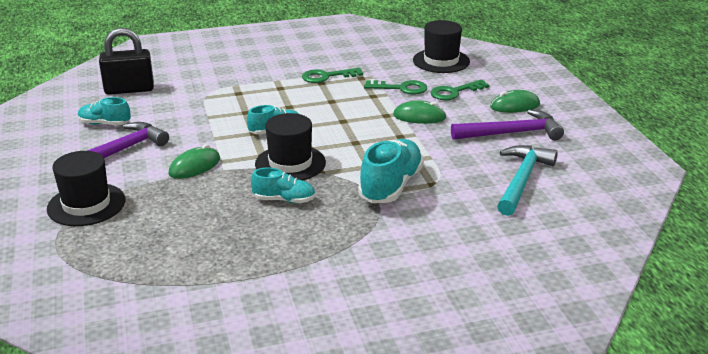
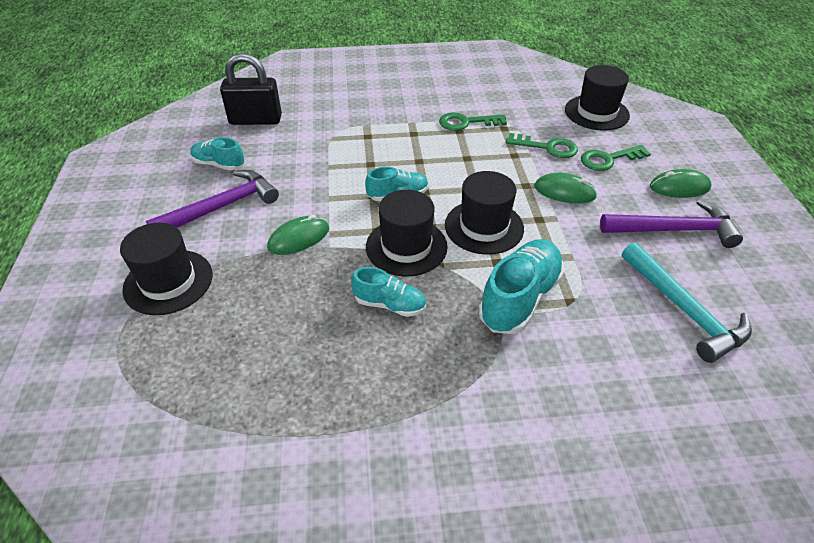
camera: 10 degrees right, 15 degrees up
turquoise hammer [497,145,558,216] -> turquoise hammer turned 120 degrees clockwise [622,242,752,363]
none -> black hat [445,171,524,255]

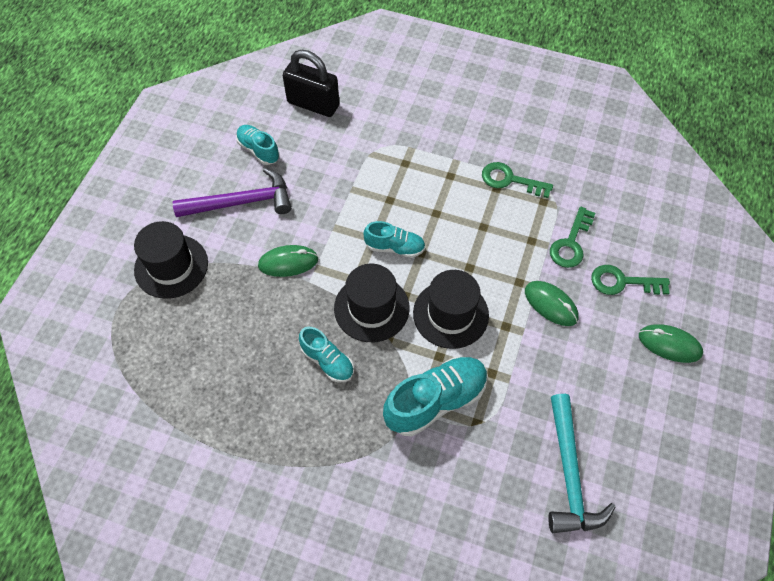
camera: 25 degrees right, 15 degrees up
green key [506,133,578,158] -> green key turned 75 degrees clockwise [550,207,595,268]
black hat [565,65,630,131] -> none
purple hammer [600,199,743,248] -> none

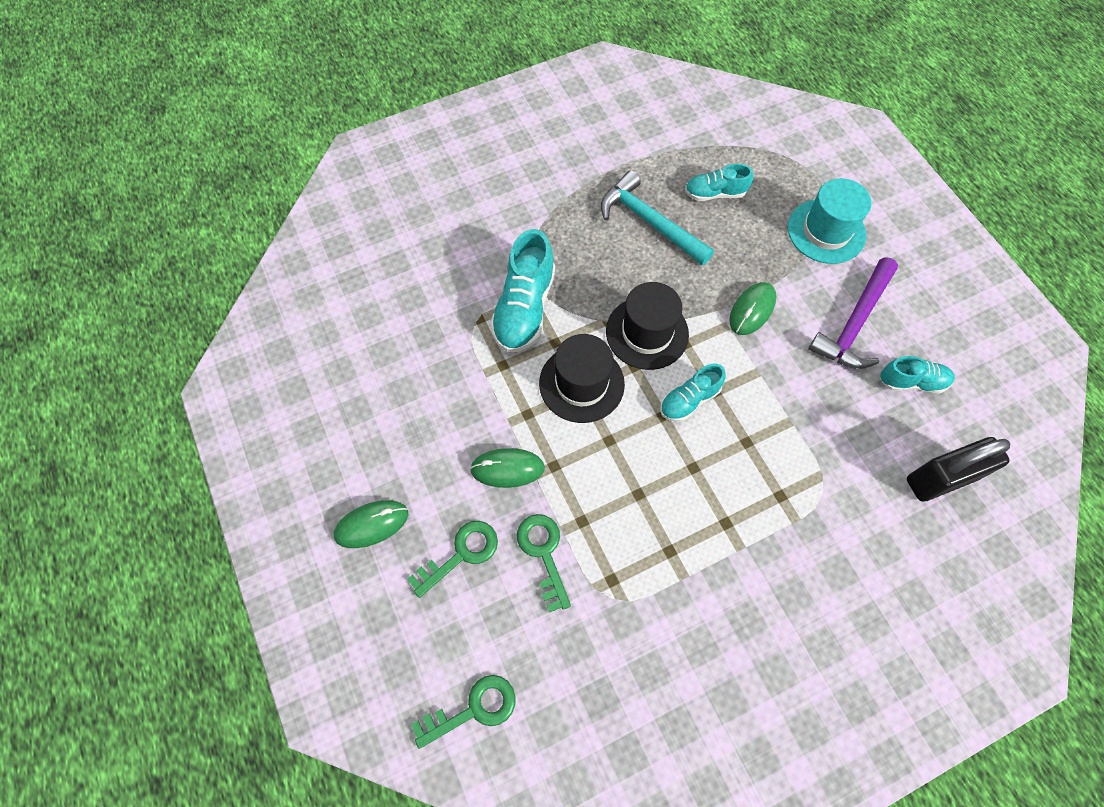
camera: 135 degrees right, 5 degrees up
black hat [134,221,208,299] -> turquoise hat [788,178,871,264]
turquoise shoe [299,327,354,383] -> turquoise shoe moved to [685,164,753,201]
green key [482,162,553,198] -> green key moved to [411,675,516,749]
turquoise hammer [548,394,616,533] -> turquoise hammer moved to [601,170,714,266]

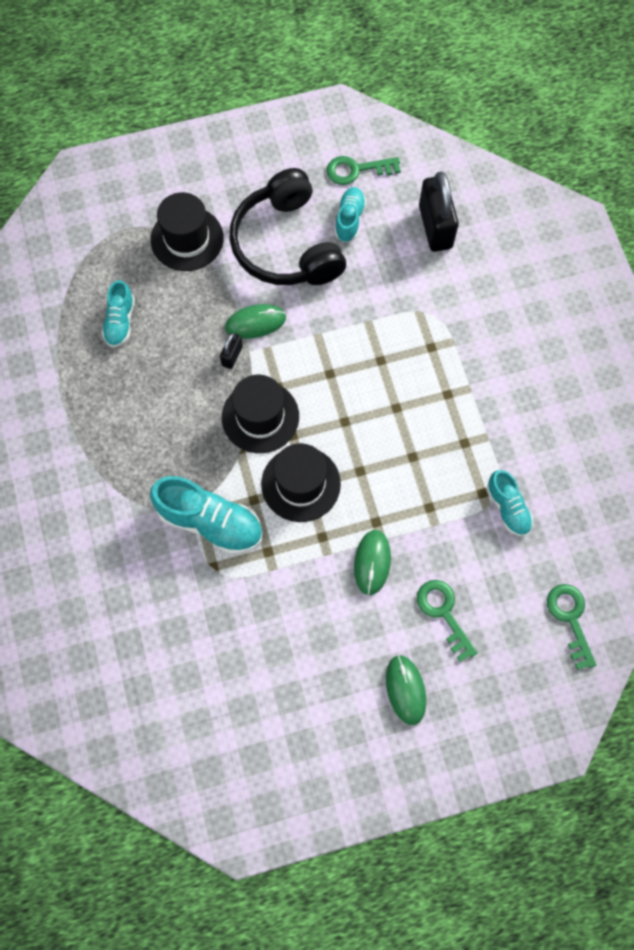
camera: 80 degrees left, 5 degrees up
green key [517,514,571,613] -> green key moved to [326,156,401,185]
turquoise hammer [601,170,714,266] -> none
turquoise shoe [660,363,726,422] -> turquoise shoe moved to [486,470,533,536]
green mouse [729,282,776,335] -> green mouse turned 60 degrees counterclockwise [225,304,286,339]
turquoise hat [788,178,871,264] -> black hat [150,192,224,271]
purple hammer [808,258,898,369] -> black headphones [229,168,346,285]
none -> black padlock [220,333,243,369]

